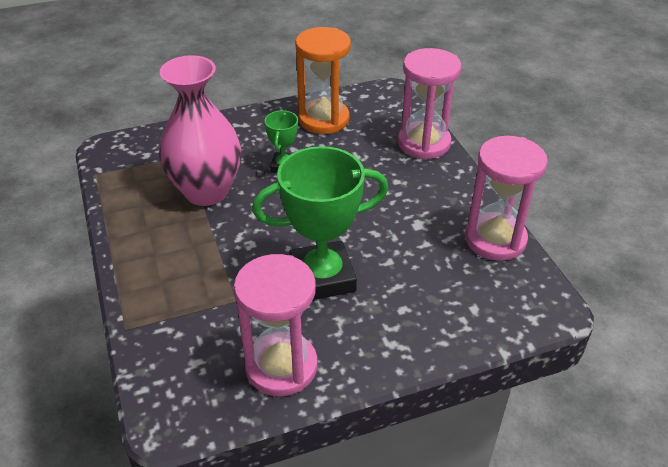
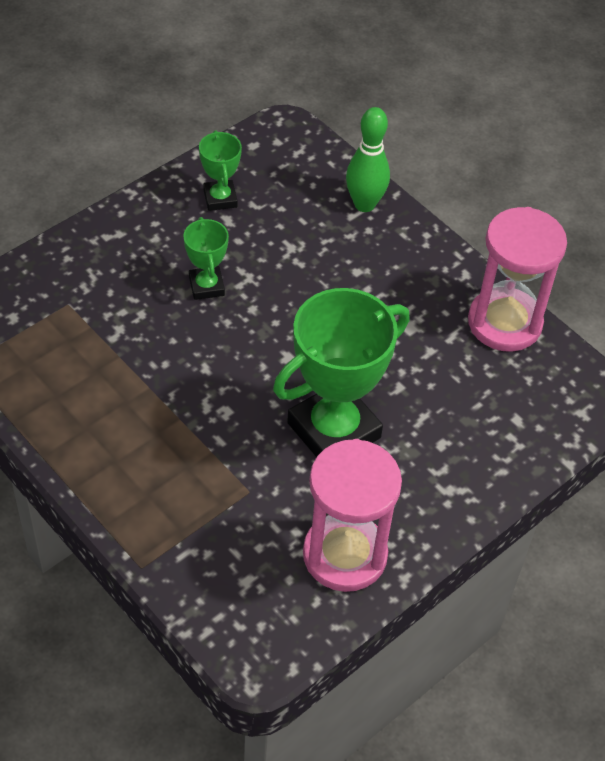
camera: 25 degrees left, 10 degrees up
pink vase [159,55,241,206] -> none
orange hourglass [295,27,351,134] -> green trophy [199,130,242,211]
pink hourglass [398,48,461,159] -> green bowling pin [346,107,390,212]

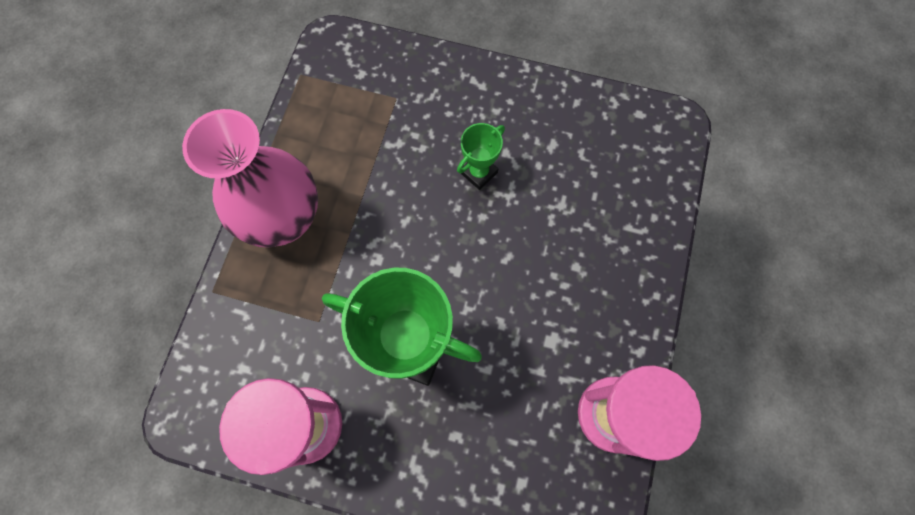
camera: 60 degrees right, 20 degrees up
green trophy [199,130,242,211] -> none
green bowling pin [346,107,390,212] -> none
none -> pink vase [182,109,318,247]

